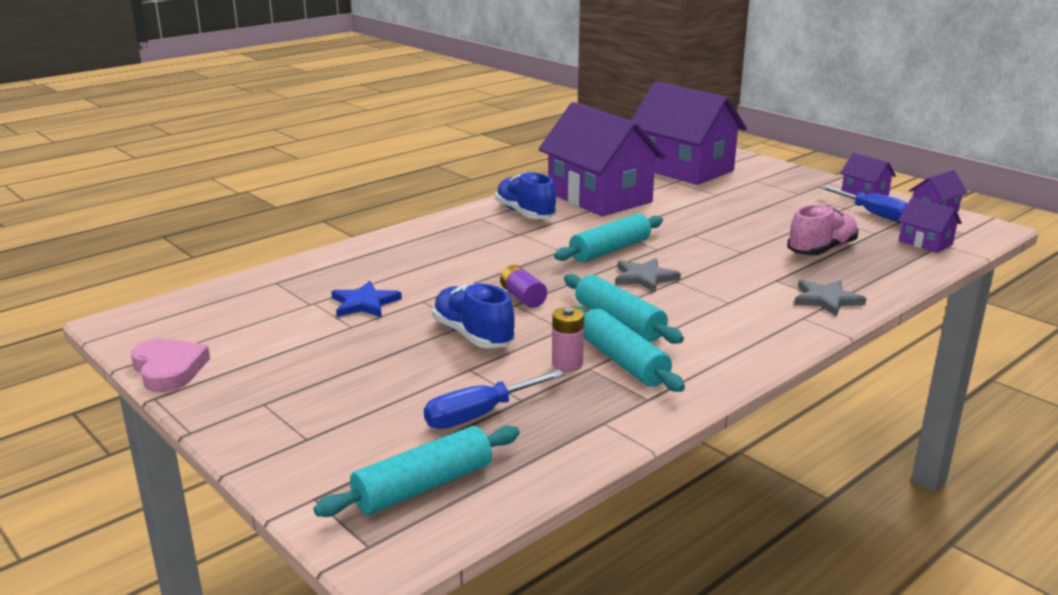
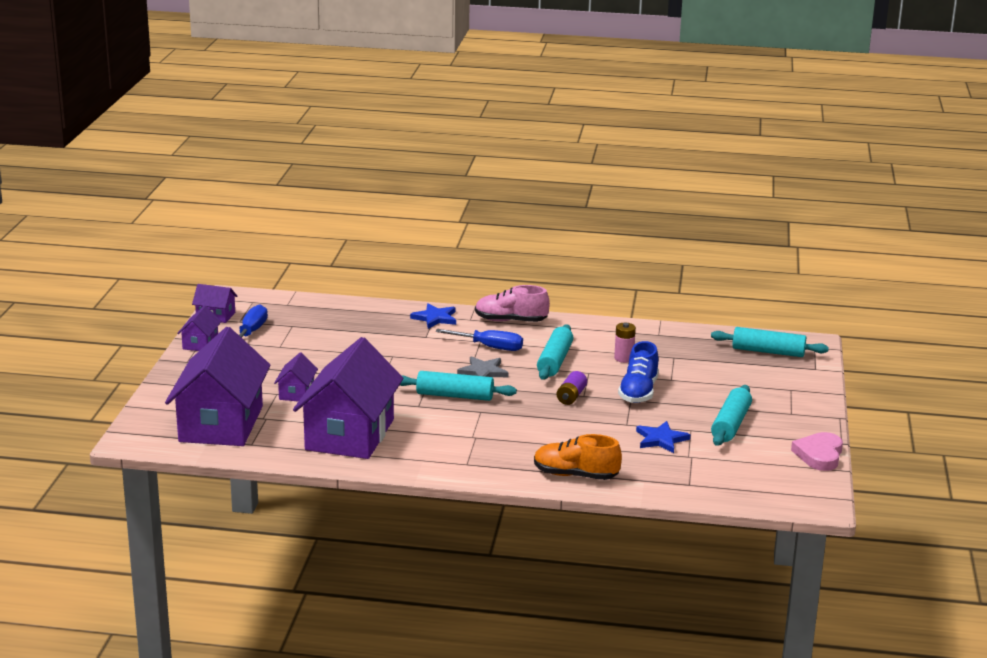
camera: 130 degrees left, 0 degrees up
blue screwdriver [424,370,565,429] -> blue screwdriver moved to [436,329,523,351]
blue shoe [495,172,557,219] -> none
turquoise rolling pin [574,306,685,392] -> turquoise rolling pin moved to [711,385,752,446]
pink shoe [787,204,859,255] -> pink shoe moved to [475,285,550,322]
grey star [794,280,866,317] -> blue star [410,303,456,329]
purple house [898,197,962,253] -> purple house moved to [274,353,318,402]
none -> orange shoe [534,434,622,480]

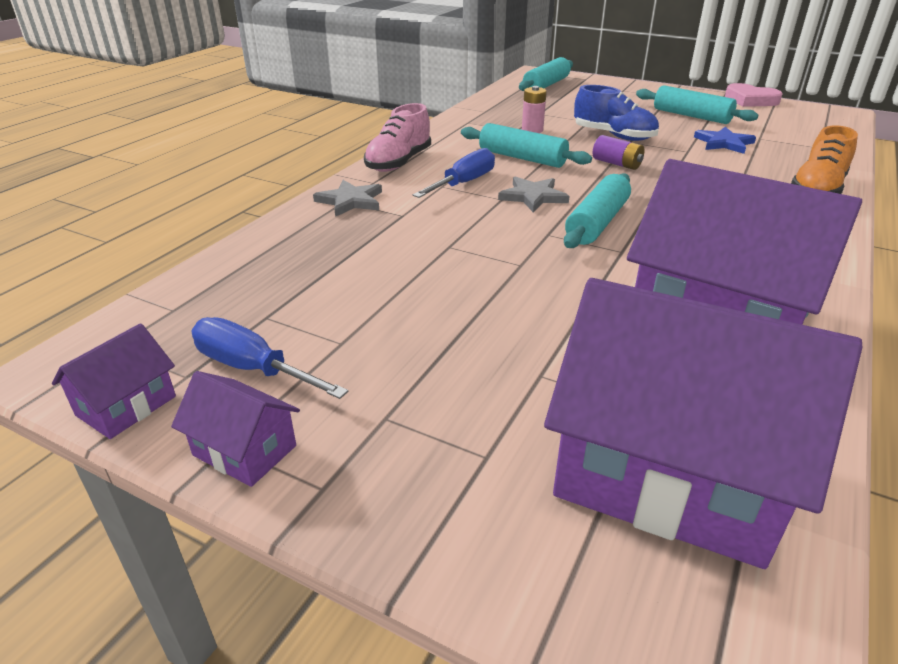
camera: 70 degrees left, 10 degrees up
purple house [274,353,318,402] -> none
blue star [410,303,456,329] -> grey star [313,180,382,217]

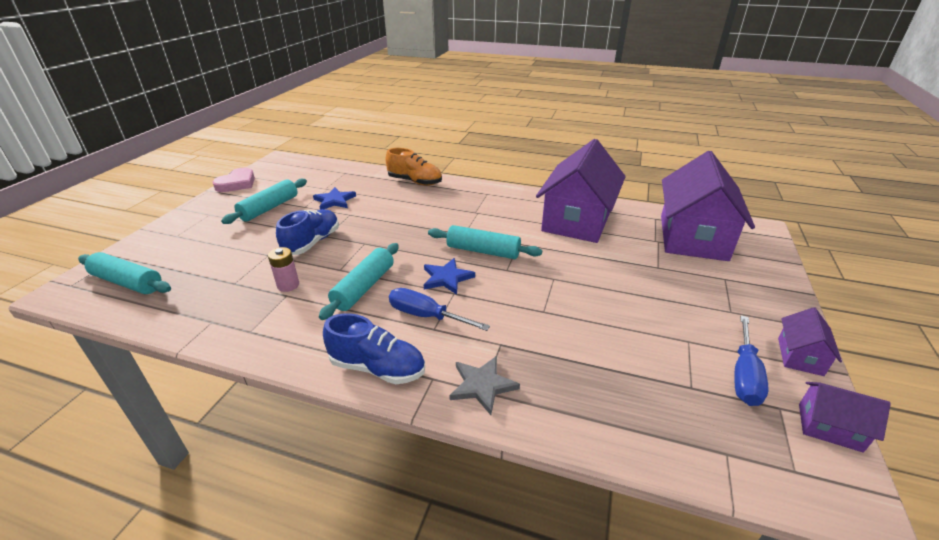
camera: 100 degrees left, 0 degrees up
pink shoe [364,103,431,172] -> blue shoe [323,313,425,384]
grey star [498,177,569,212] -> blue star [424,258,475,295]
purple battery [593,135,645,170] -> none

